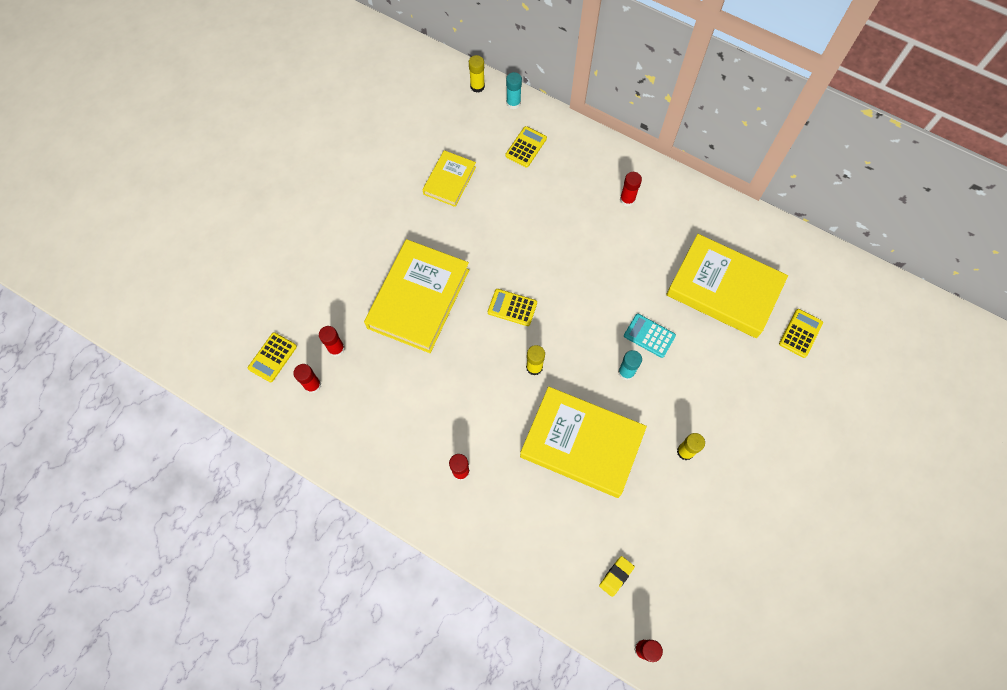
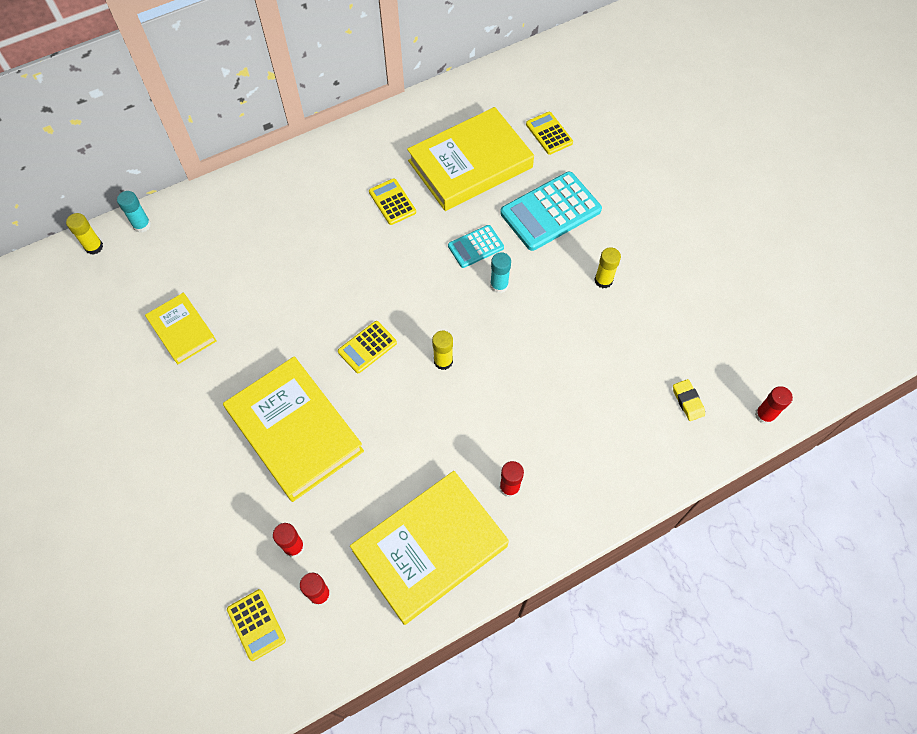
camera: 60 degrees left, 5 degrees down
yellow calculator [505,126,547,167] -> yellow calculator moved to [369,178,416,225]
yellow book [520,386,647,498] -> yellow book moved to [350,471,509,625]
red glue stick [620,172,642,207] -> none
none -> turquoise calculator [500,172,602,251]

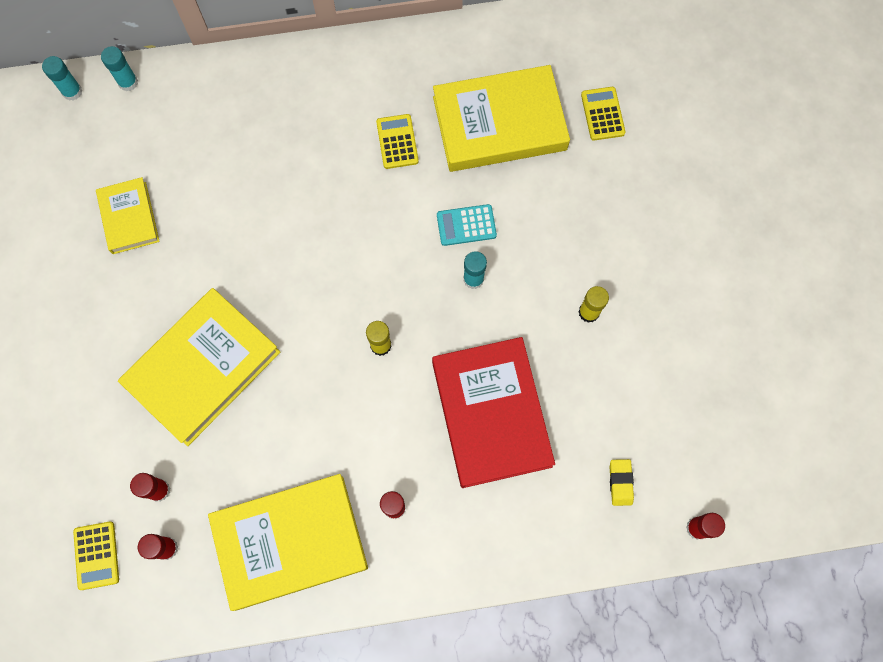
camera: 20 degrees right, 10 degrees up
yellow glue stick [66,213,103,255] -> turquoise glue stick [42,56,82,101]
yellow book [223,356,364,502] -> yellow book turned 60 degrees clockwise [118,288,280,446]
yellow calculator [338,321,397,373] -> none
turquoise calculator [500,172,602,251] -> none
none -> red book [432,337,555,488]

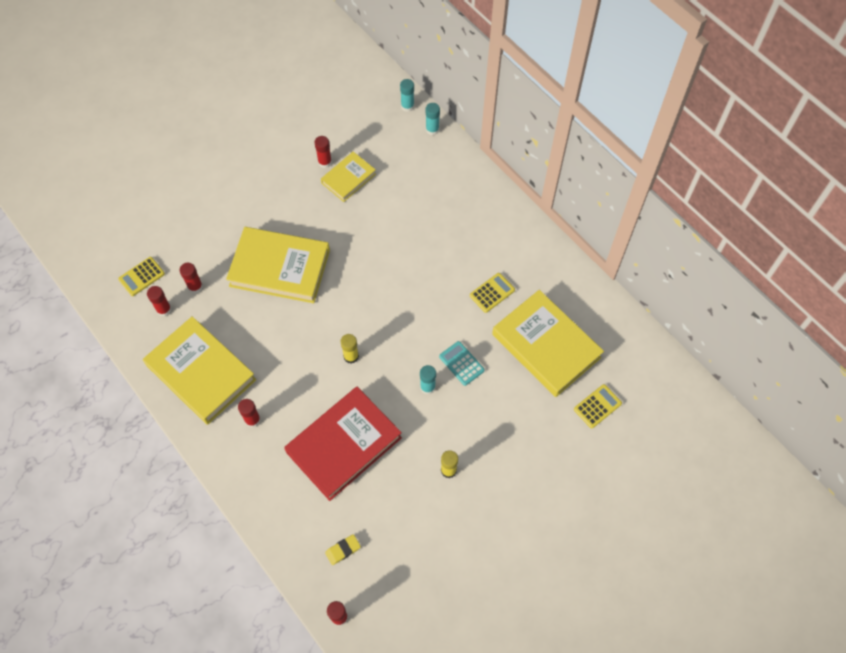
camera: 60 degrees right, 10 degrees down
none -> red glue stick [314,136,332,168]

